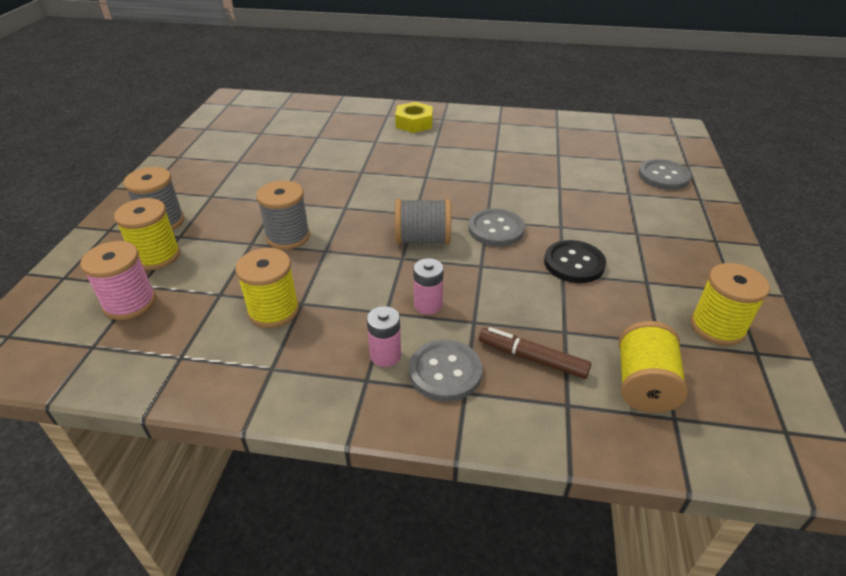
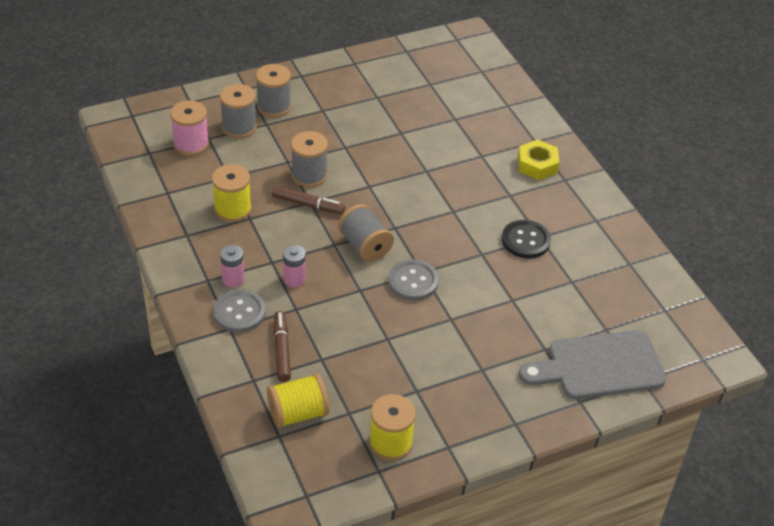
camera: 55 degrees right, 5 degrees up
yellow spool [114,198,180,270] -> grey spool [220,84,257,138]
black button [544,240,606,283] -> black button moved to [502,220,551,259]
grey button [638,159,691,190] -> grey cutting board [519,330,666,399]
none -> brown marker [272,186,345,214]

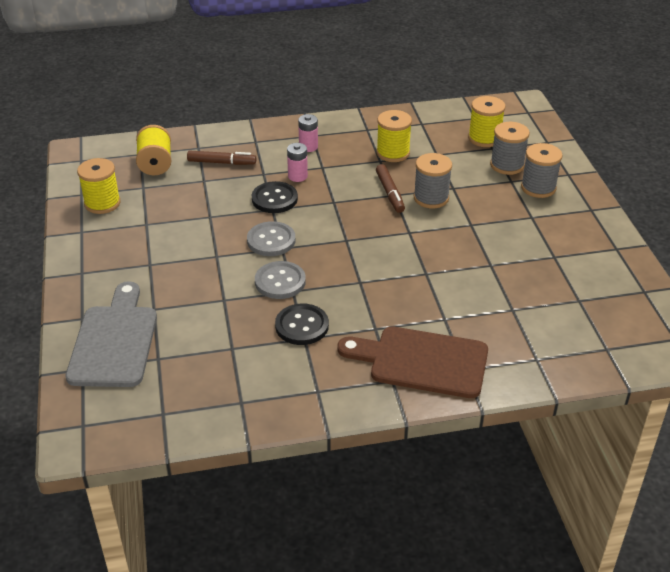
camera: 105 degrees right, 5 degrees down
pink spool [170,100,209,156] -> yellow spool [468,96,505,147]
grey button [213,289,266,333] -> grey button moved to [255,261,306,299]
brown marker [272,186,345,214] -> brown marker turned 45 degrees counterclockwise [376,164,405,213]
grey spool [338,204,394,262] -> none
yellow nut [518,140,560,180] -> brown cutting board [337,327,488,398]
none -> black button [252,181,298,213]

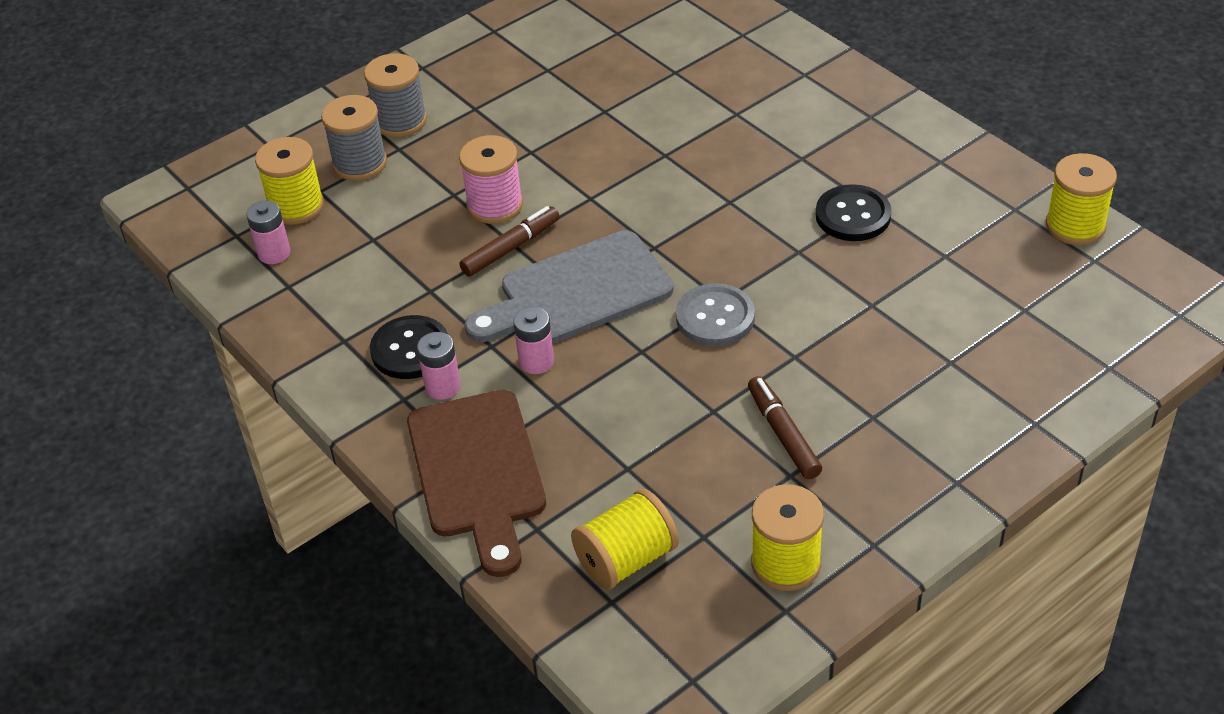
camera: 115 degrees left, 5 degrees up
grey cutting board [66,281,157,387] -> grey cutting board moved to [464,230,674,344]
brown marker [187,150,256,165] -> brown marker moved to [748,376,822,479]
black button [252,181,298,213] -> black button moved to [370,315,448,379]
grey button [255,261,306,299] -> none
brown cutting board [337,327,488,398] -> brown cutting board moved to [407,390,546,577]
yellow spool [376,110,412,162] -> yellow spool moved to [1046,153,1117,245]
grey spool [414,153,452,208] -> pink spool [459,135,523,224]
none -> pink battery [246,201,290,264]

